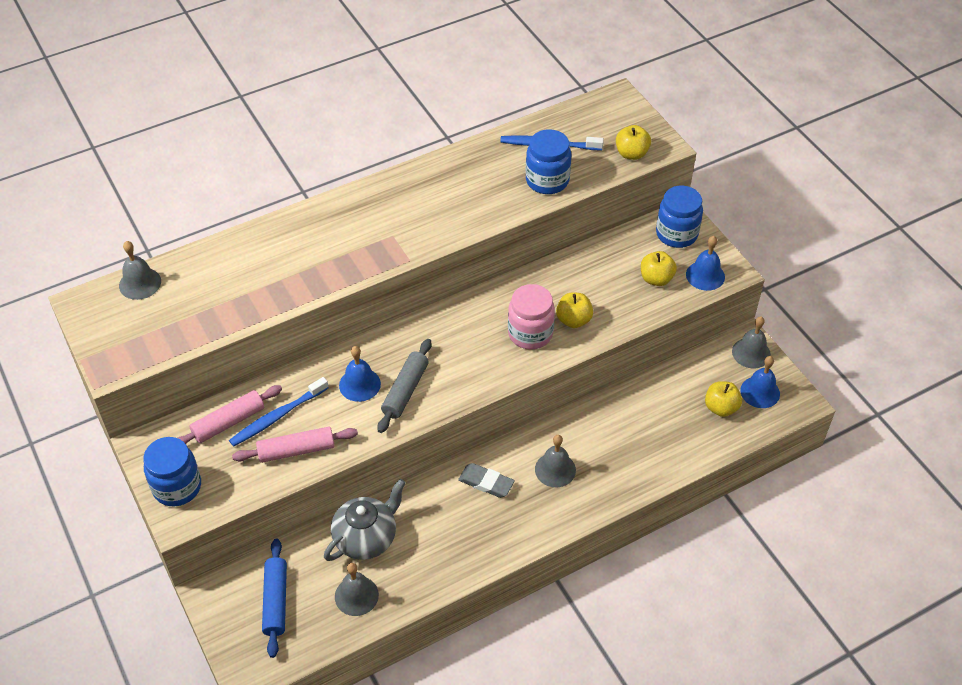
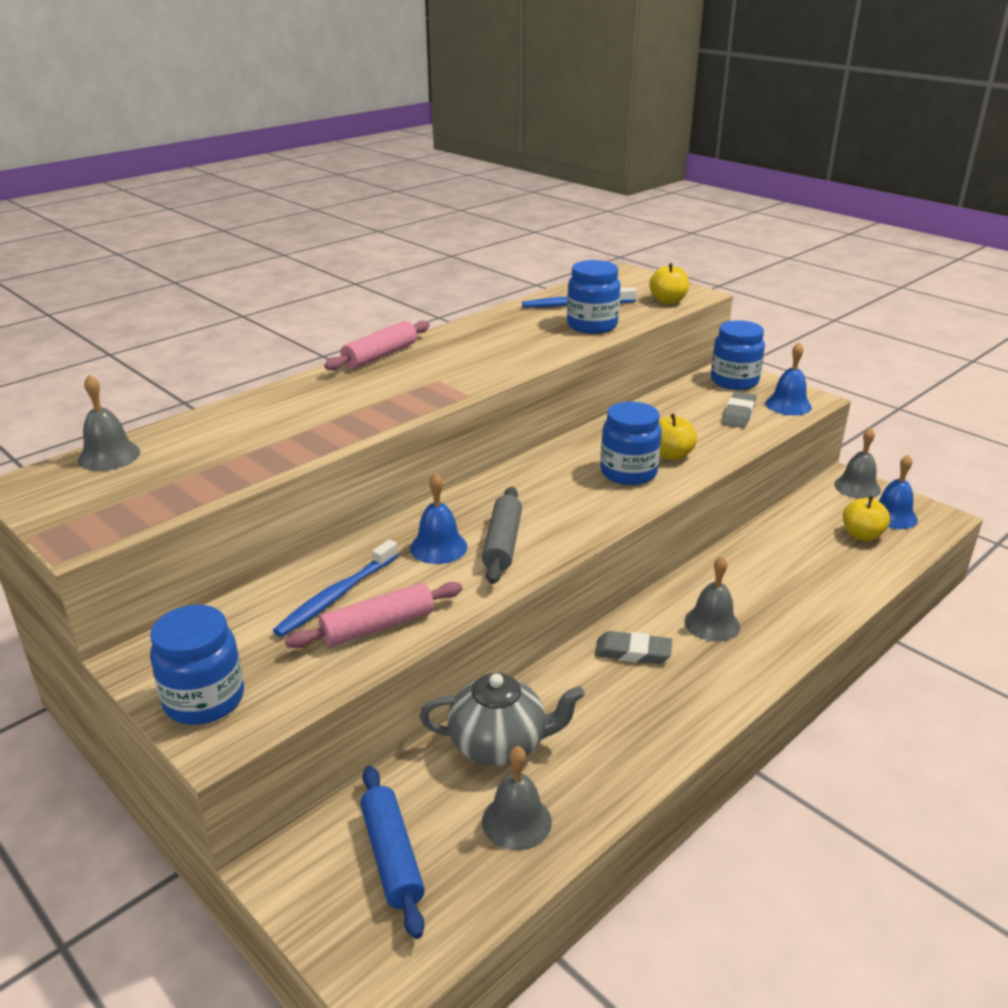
camera: 15 degrees left, 20 degrees down
pink rolling pin [178,385,282,444] -> pink rolling pin moved to [324,321,430,370]
grey teapot [324,479,406,561] -> grey teapot turned 60 degrees clockwise [419,673,585,766]
pink jar [508,284,555,349] -> blue jar [600,401,662,485]
yellow apple [641,251,677,286] -> grey eraser [722,392,756,428]

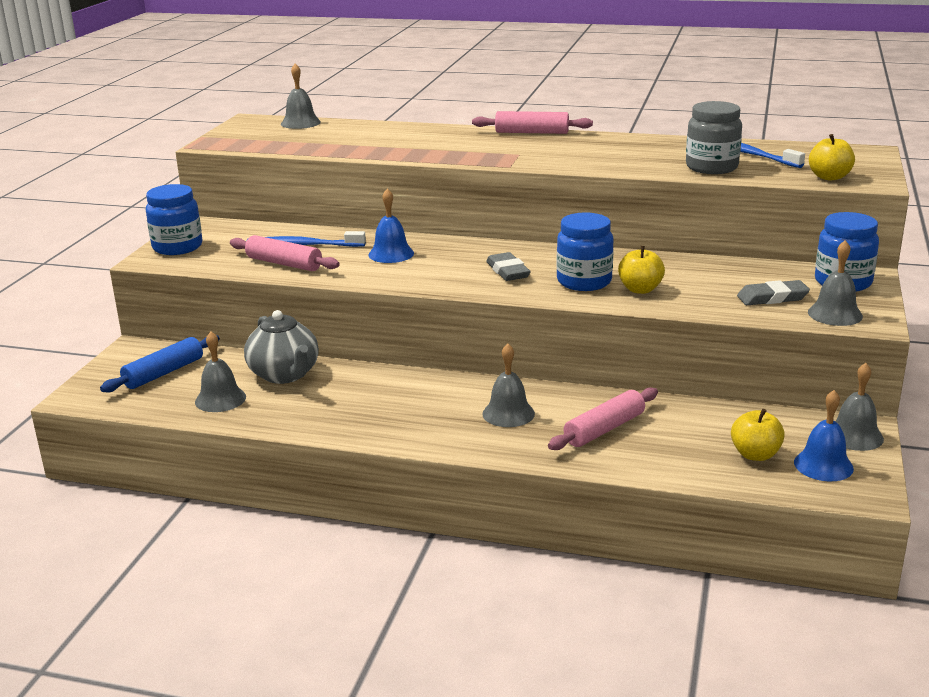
camera: 60 degrees right, 5 degrees down
grey rolling pin [482,487,522,584] -> none
blue jar [567,260,621,334] -> grey jar [686,101,742,174]
grey eraser [595,631,672,664] -> grey eraser moved to [486,252,531,281]
blue bell [766,342,812,415] -> grey bell [808,240,863,326]
none -> pink rolling pin [548,387,658,450]

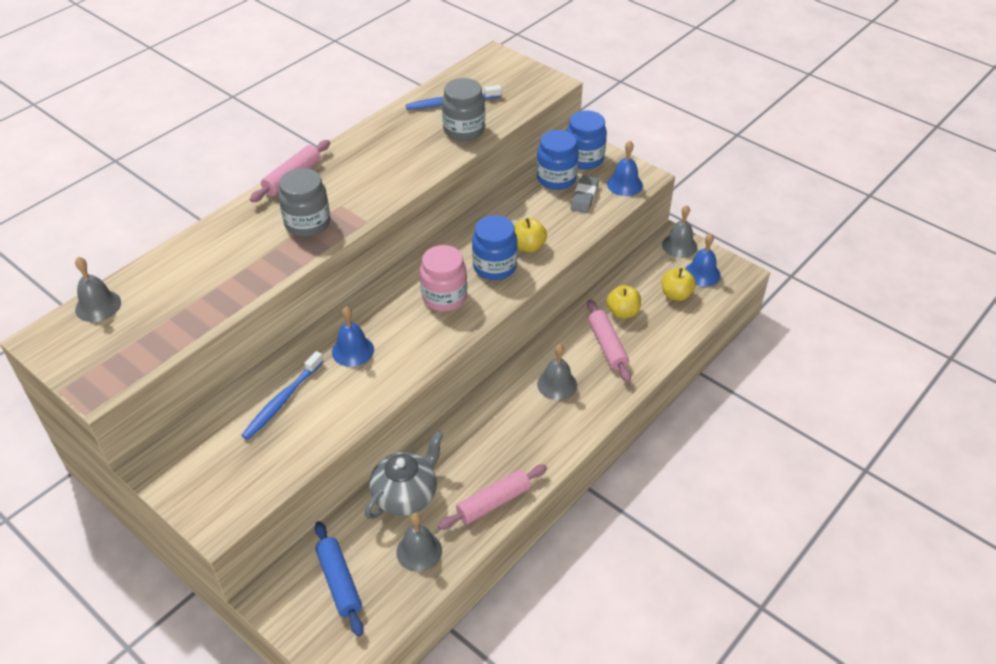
camera: 65 degrees left, 20 degrees up
blue jar [146,184,202,255] -> blue jar moved to [537,130,579,190]
pink rolling pin [230,235,340,271] -> pink rolling pin moved to [438,465,547,530]
grey teapot [244,310,319,384] -> grey teapot turned 45 degrees counterclockwise [365,431,444,519]
grey eraser [486,252,531,281] -> pink jar [420,245,467,311]
grey bell [808,240,863,326] -> blue bell [607,141,643,196]
yellow apple [809,134,855,180] -> yellow apple moved to [606,285,641,319]
none -> grey jar [278,168,330,237]

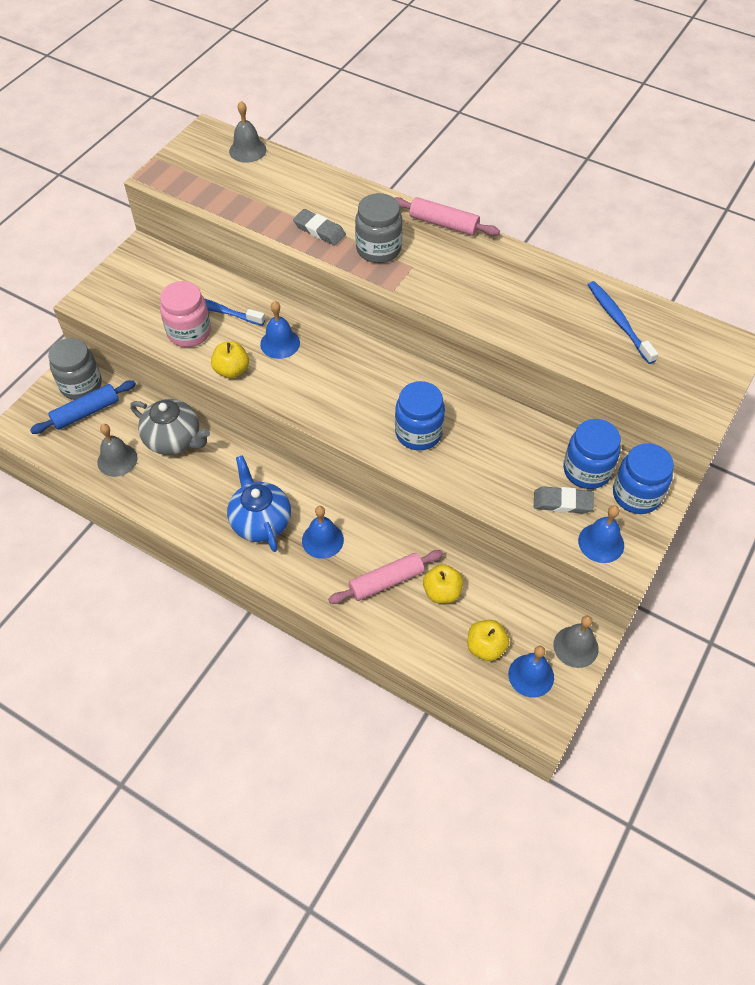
camera: 80 degrees right, 10 degrees up
pink jar [420,245,467,311] -> pink jar moved to [160,281,211,347]
pink rolling pin [438,465,547,530] -> none
grey jar [442,78,485,141] -> grey jar moved to [48,338,102,400]
yellow apple [514,218,547,252] -> yellow apple moved to [211,342,249,378]
grey bell [537,344,577,400] -> blue bell [302,506,344,559]
none -> blue teapot [227,455,291,552]
none -> grey eraser [293,209,346,245]

